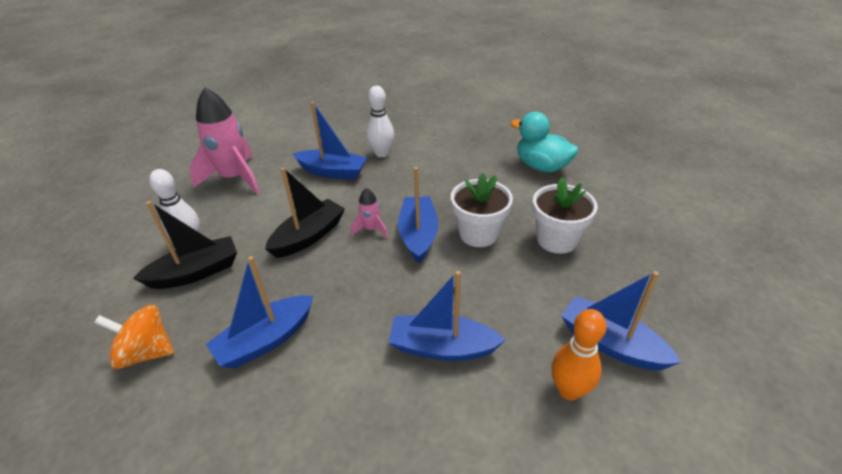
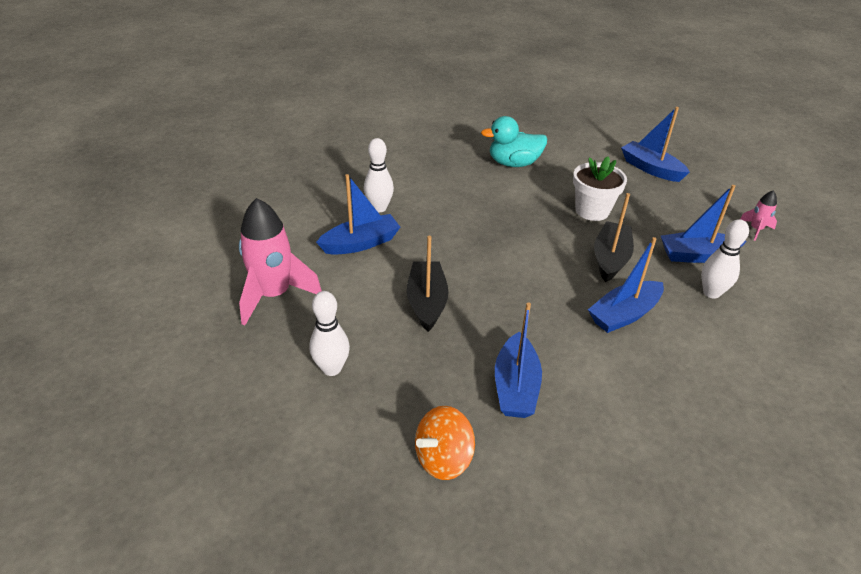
camera: 45 degrees left, 0 degrees up
black boat [133,201,237,289] -> black boat moved to [594,193,634,282]
pink rocket [351,188,388,238] -> pink rocket moved to [740,190,777,241]
blue boat [398,167,438,263] -> blue boat moved to [621,107,690,182]
white flower pot [451,173,513,247] -> none
orange bowling pin [551,309,607,400] -> white bowling pin [701,219,749,299]

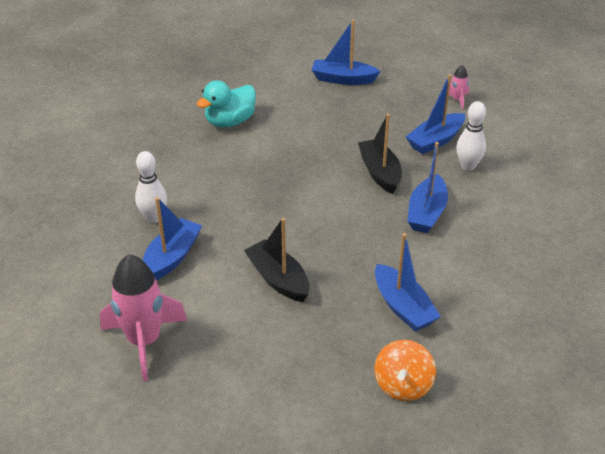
camera: 35 degrees left, 0 degrees up
white bowling pin [309,291,350,376] -> none
white flower pot [573,156,627,221] -> none

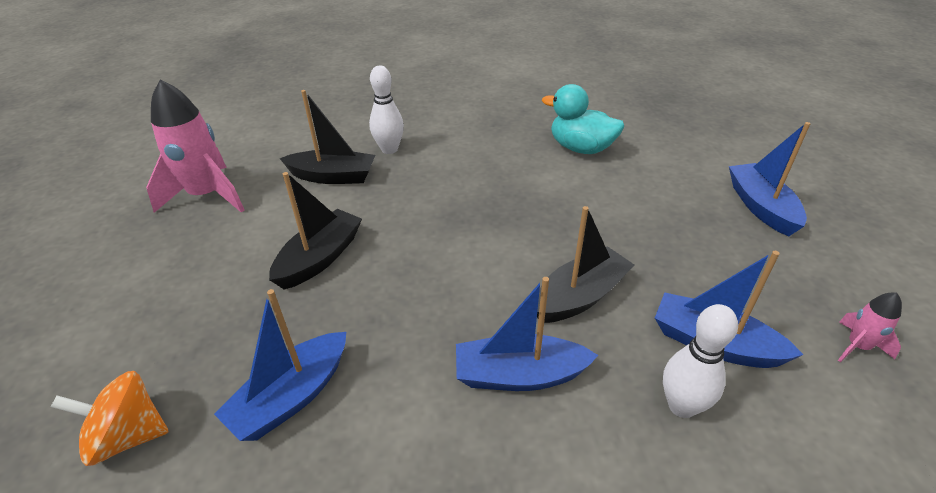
camera: 70 degrees right, 0 degrees up
blue boat [143,197,202,280] -> black boat [279,90,375,184]

